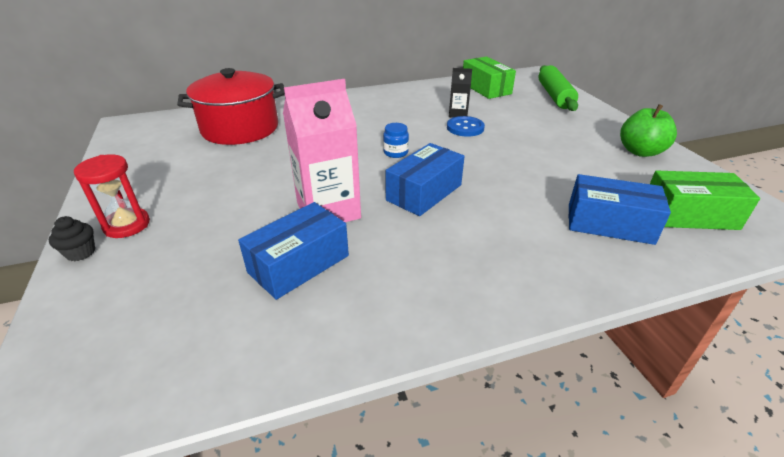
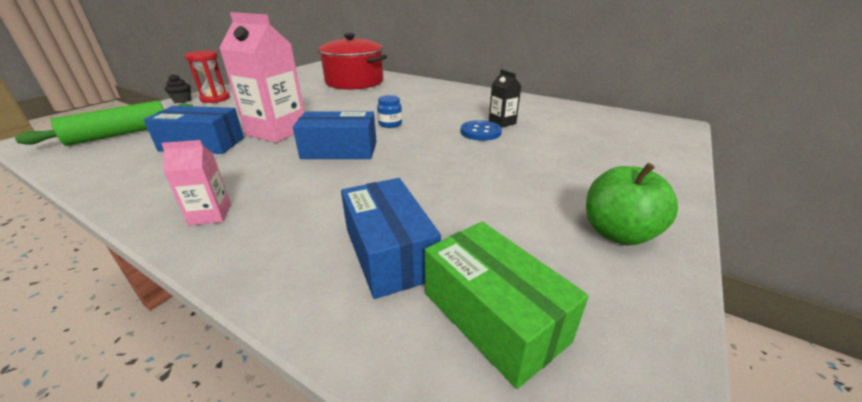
camera: 50 degrees right, 5 degrees down
green box [463,56,516,99] -> none
green rolling pin [538,65,578,111] -> green rolling pin moved to [15,101,193,146]
none -> pink carton [161,140,231,226]

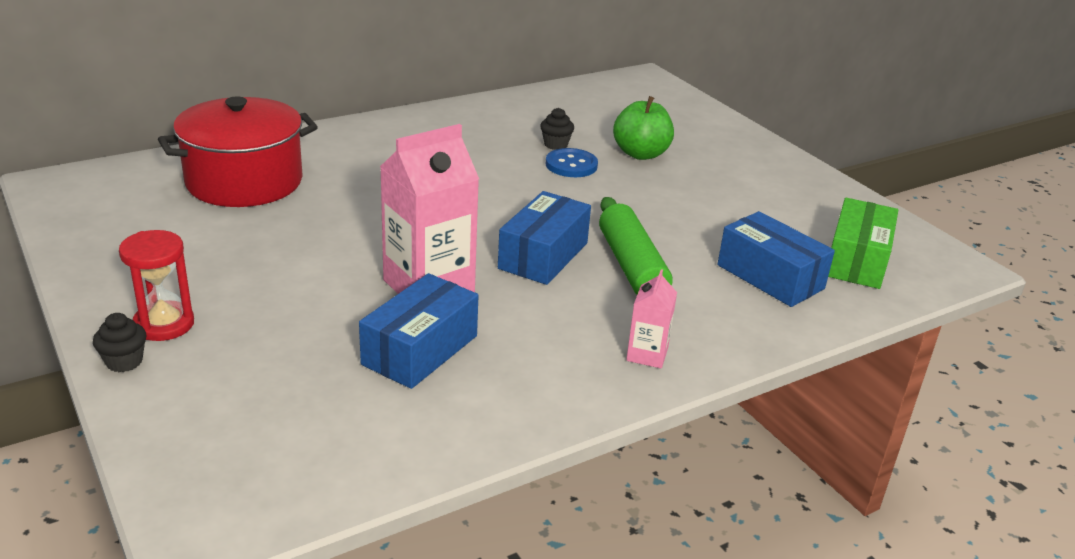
camera: 65 degrees left, 0 degrees up
green rolling pin [15,101,193,146] -> green rolling pin moved to [599,197,673,295]
blue box [341,178,441,299] -> blue box turned 45 degrees clockwise [717,211,835,307]
blue jar [377,95,402,128] -> none
green box [425,222,589,389] -> green box turned 60 degrees counterclockwise [828,198,898,289]
black carton [489,69,521,128] -> black cupcake [540,108,574,150]
green apple [586,163,678,246] -> green apple moved to [613,96,674,160]

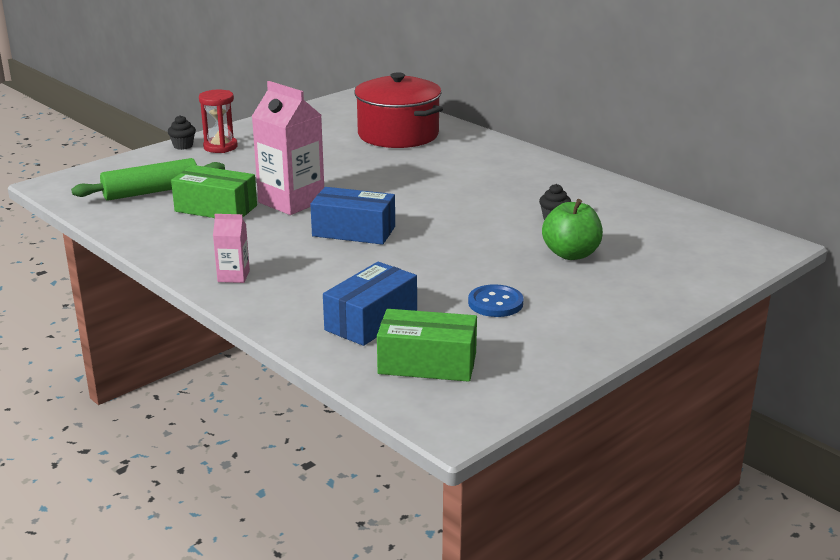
camera: 80 degrees right, 5 degrees down
blue box [359,273,479,389] -> green box [171,165,257,218]
blue button [546,148,598,177] -> blue button moved to [468,284,524,317]
green rolling pin [599,197,673,295] -> green rolling pin moved to [71,158,225,201]

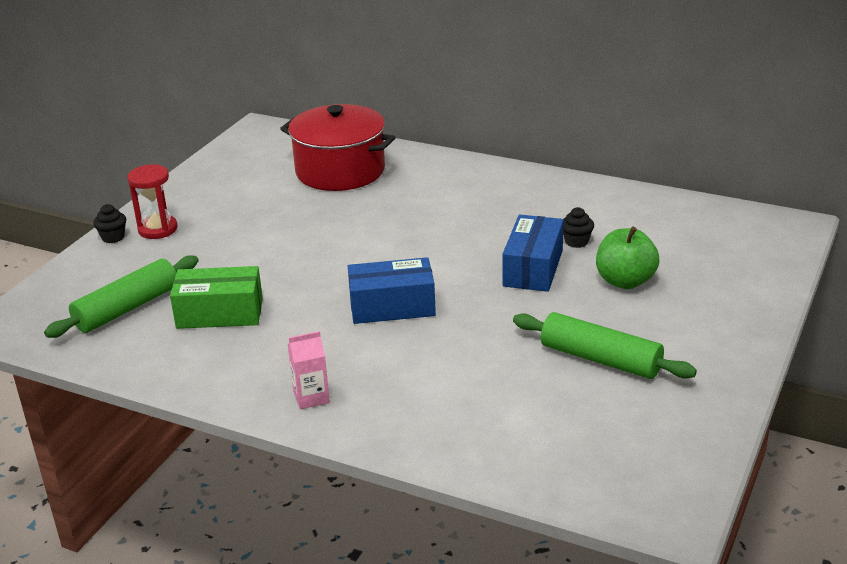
camera: 20 degrees left, 5 degrees up
pink carton [251,81,324,215] -> none
blue box [323,262,417,346] -> blue box moved to [502,215,564,292]
green box [377,309,477,382] -> none
blue button [468,284,524,317] -> green rolling pin [513,312,697,379]

